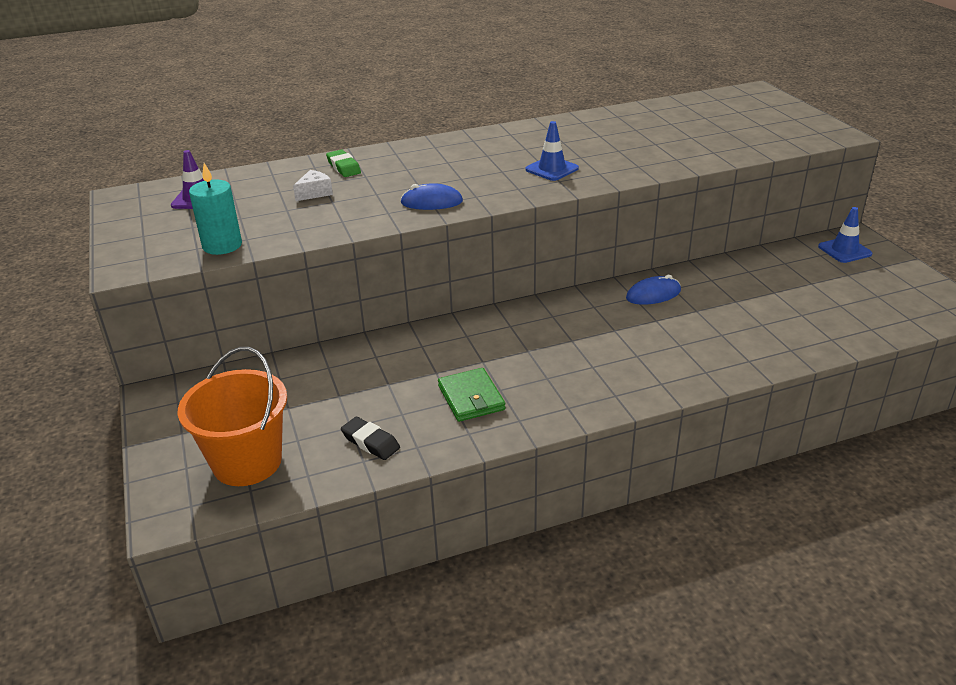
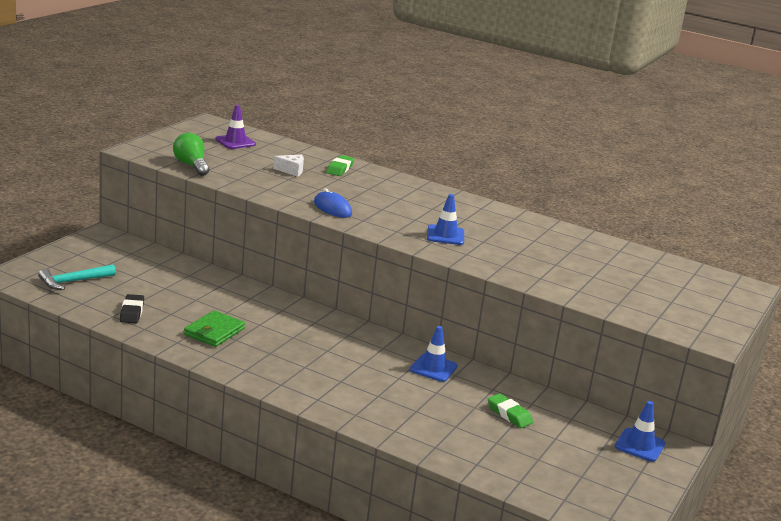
camera: 45 degrees right, 10 degrees down
orange bucket [178,347,287,486] -> turquoise hammer [38,264,116,290]
turquoise candle [189,163,242,255] -> green light bulb [173,133,209,176]
blue mouse [626,275,681,305] -> blue traffic cone [410,326,458,382]
none -> green eraser [488,393,533,428]

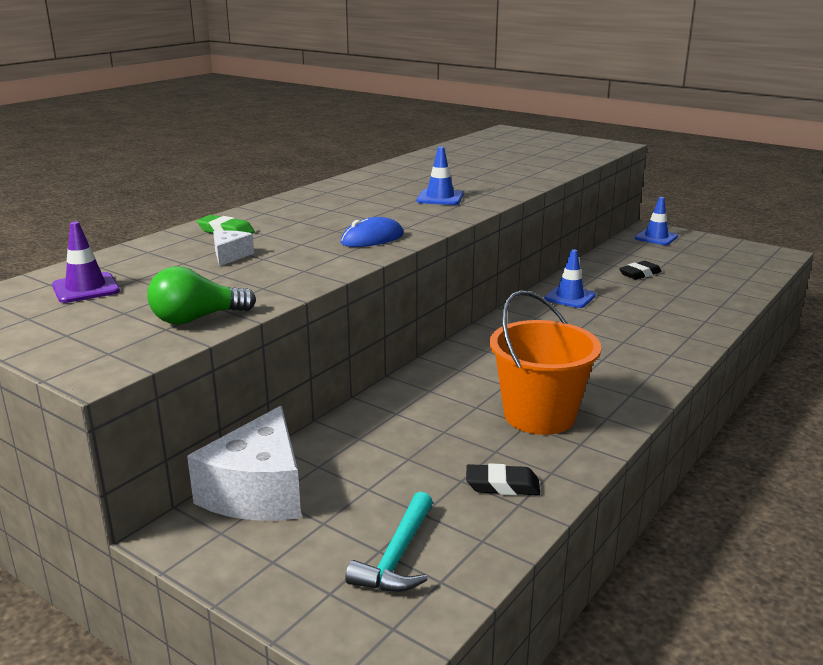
camera: 80 degrees left, 0 degrees up
turquoise hammer [38,264,116,290] -> turquoise hammer turned 45 degrees clockwise [345,492,433,592]
green wallet [184,310,245,347] -> orange bucket [490,290,601,435]
green eraser [488,393,533,428] -> black eraser [619,261,662,280]
none -> white cheese [187,406,301,521]

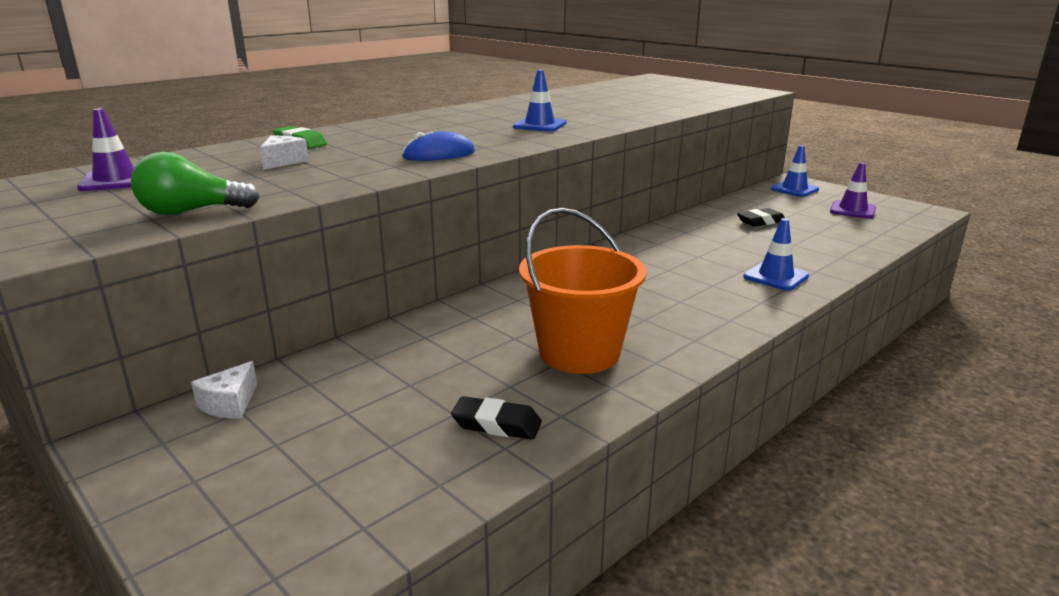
camera: 10 degrees right, 0 degrees up
white cheese [187,406,301,521] -> white cheese [191,361,257,418], size x0.46
turquoise hammer [345,492,433,592] -> none
blue traffic cone [544,249,596,308] -> blue traffic cone moved to [743,218,809,291]
none -> purple traffic cone [830,162,876,219]

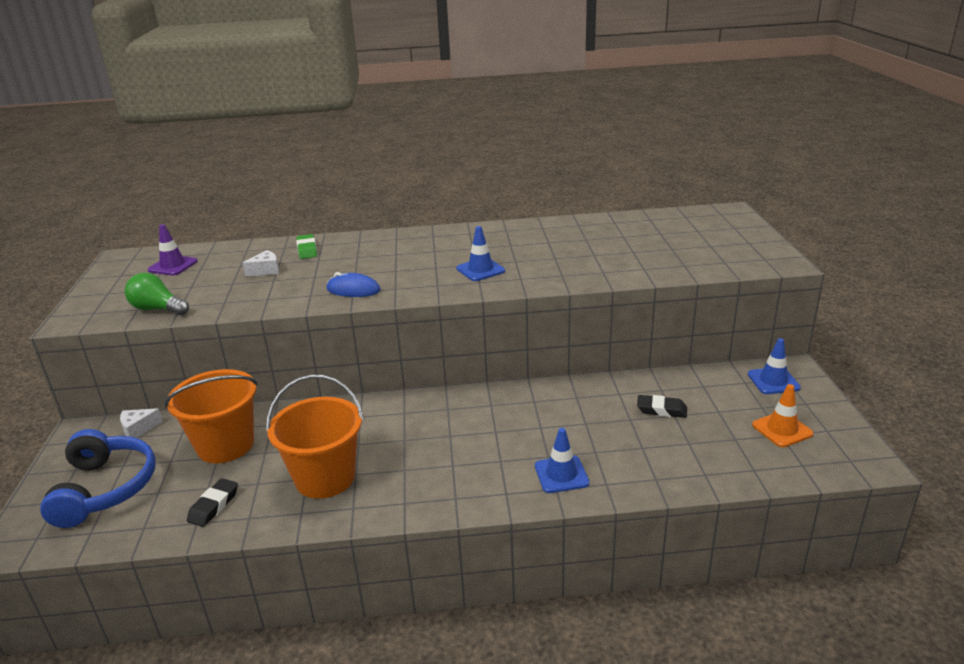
camera: 40 degrees right, 5 degrees up
black eraser [451,396,542,440] -> black eraser turned 60 degrees clockwise [187,478,238,527]
purple traffic cone [830,162,876,219] -> orange traffic cone [752,384,813,447]
none -> blue headphones [40,429,156,528]
none -> orange bucket [165,369,258,463]

